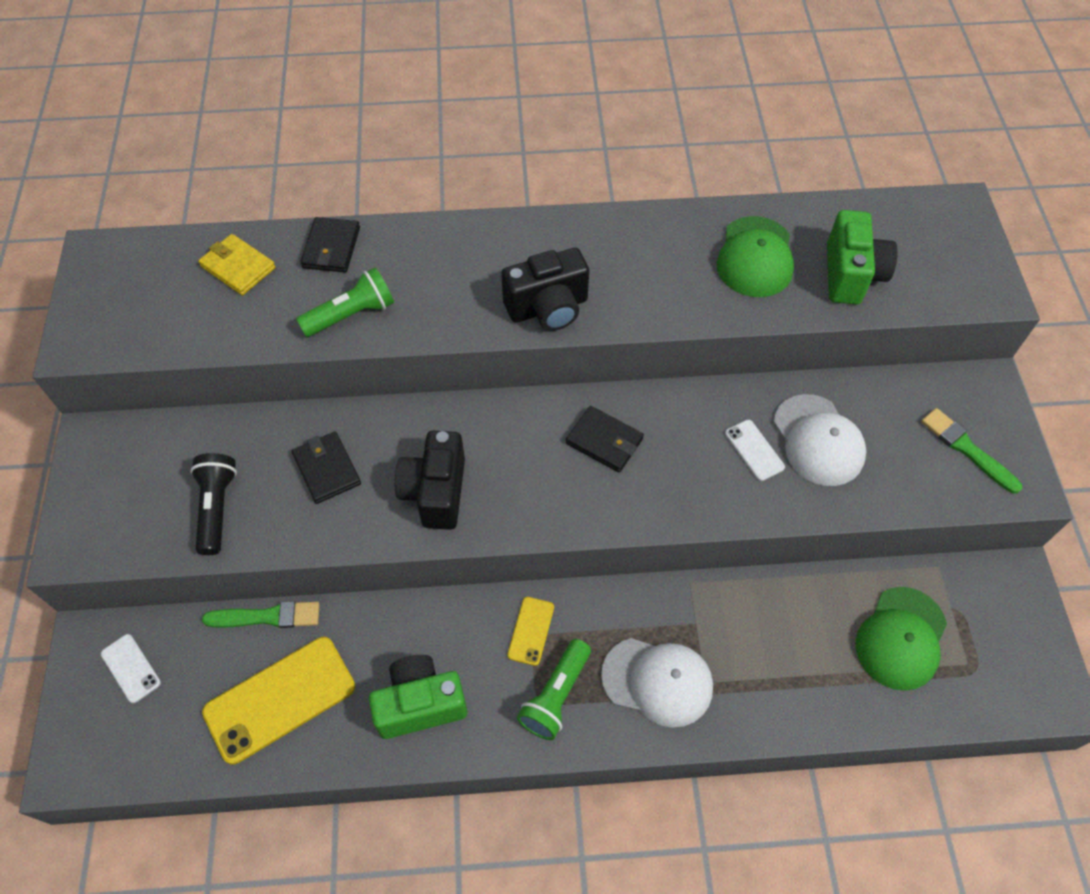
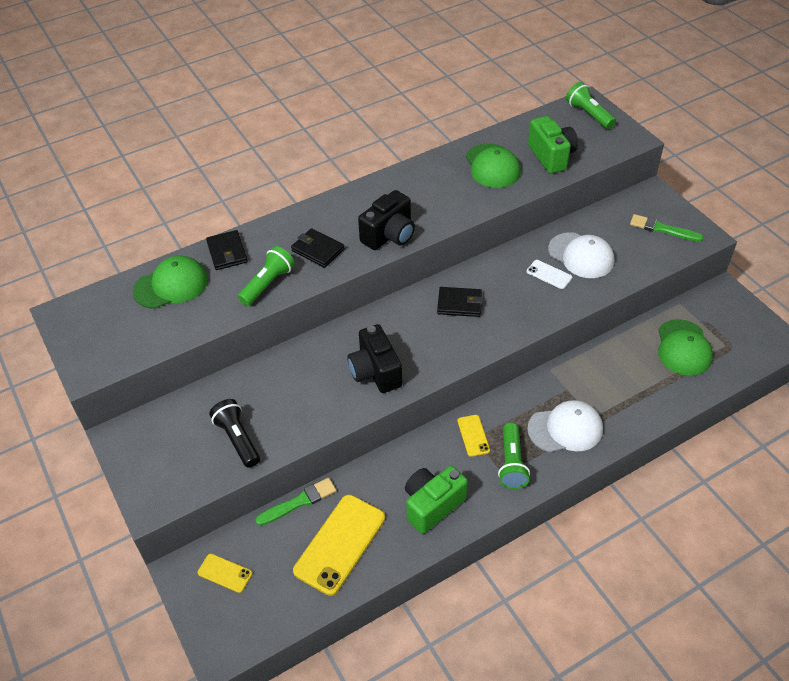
camera: 25 degrees left, 10 degrees down
white phone [101,634,161,703] -> yellow phone [198,554,252,593]
yellow wallet [198,234,276,295] -> green cap [133,256,208,309]
black wallet [292,432,361,504] -> black wallet moved to [291,228,345,268]
none -> green flashlight [566,82,616,129]

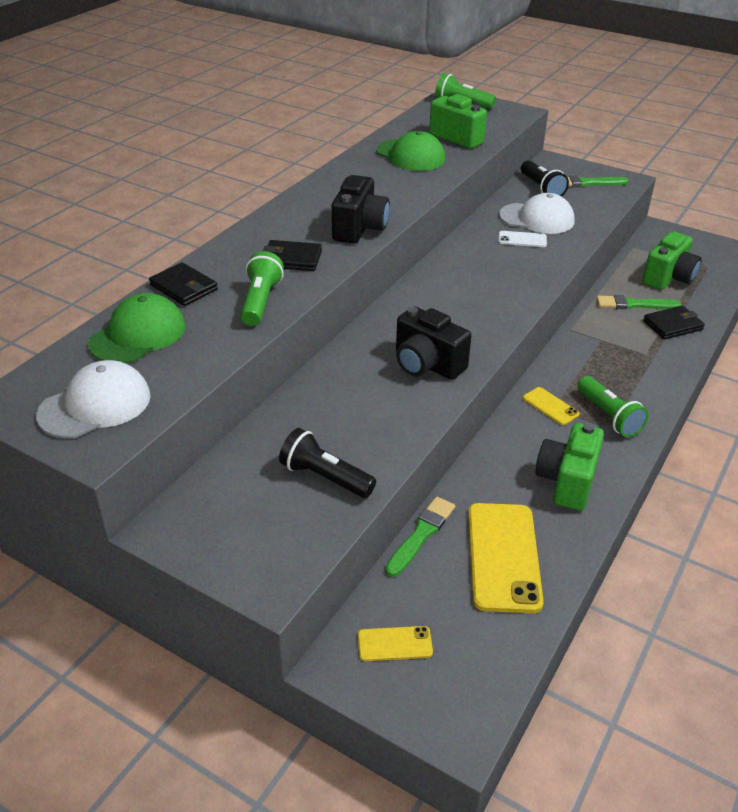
camera: 30 degrees left, 10 degrees down
black wallet [437,287,483,317] -> black wallet moved to [643,306,705,340]
white cap [527,400,603,452] -> white cap moved to [36,360,151,438]
green cap [658,319,713,376] -> green camera [642,232,702,290]
none -> black flashlight [521,160,569,197]
none -> green brush [597,295,681,309]

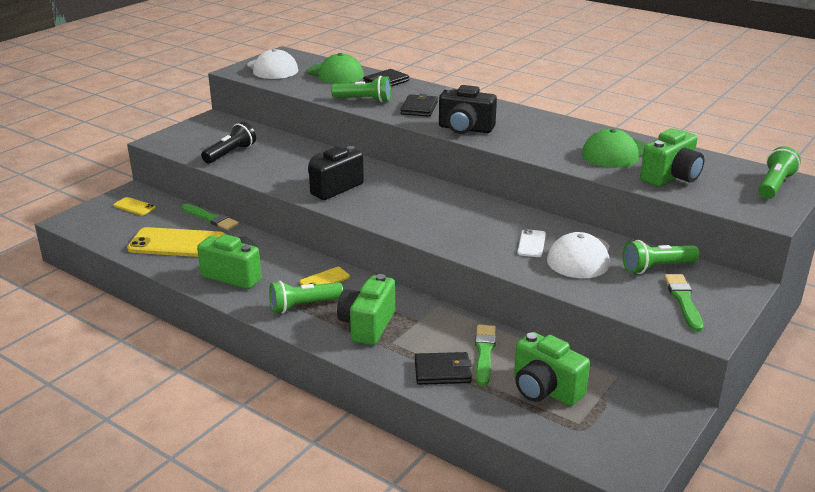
camera: 95 degrees right, 10 degrees down
yellow phone [358,626,433,661] -> yellow phone turned 60 degrees counterclockwise [113,197,156,216]
black flashlight [521,160,569,197] -> green flashlight [622,240,699,274]
black wallet [643,306,705,340] -> black wallet turned 75 degrees counterclockwise [415,352,472,385]
none -> green camera [337,274,395,345]

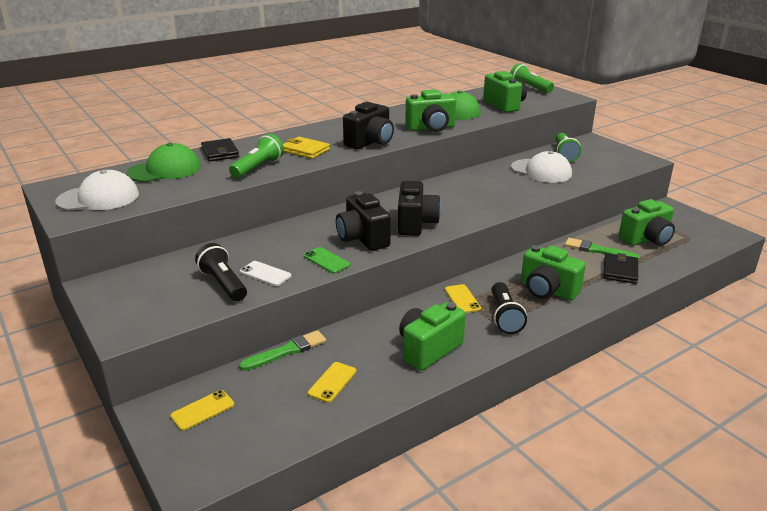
camera: 70 degrees left, 0 degrees up
yellow phone [127,227,225,257] -> yellow phone [308,362,356,403], size x0.49
green flashlight [269,281,343,314] -> black flashlight [491,282,527,334]
black wallet [401,94,438,117] -> yellow wallet [283,137,330,159]
white phone [517,229,546,257] -> white phone moved to [240,261,291,286]
green brush [664,274,703,332] -> none
none -> green phone [304,247,351,274]
none -> black camera [398,181,441,236]
none -> green camera [405,89,456,132]

